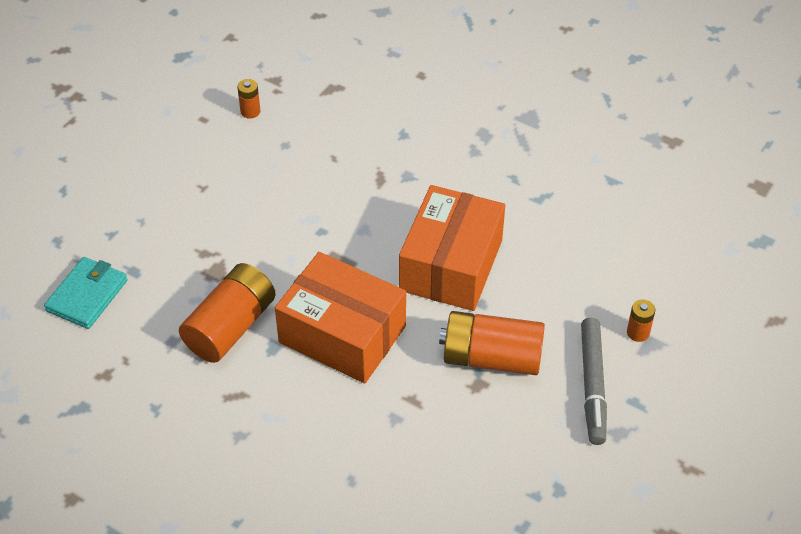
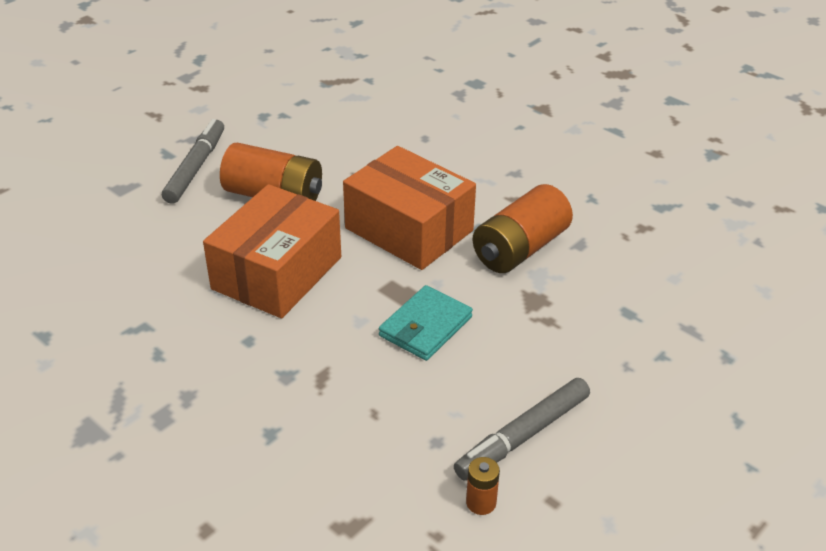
camera: 170 degrees left, 10 degrees down
turquoise wallet [44,257,128,329] -> turquoise wallet moved to [379,285,473,361]
orange battery [627,299,655,342] -> none
none -> grey marker [454,378,590,481]

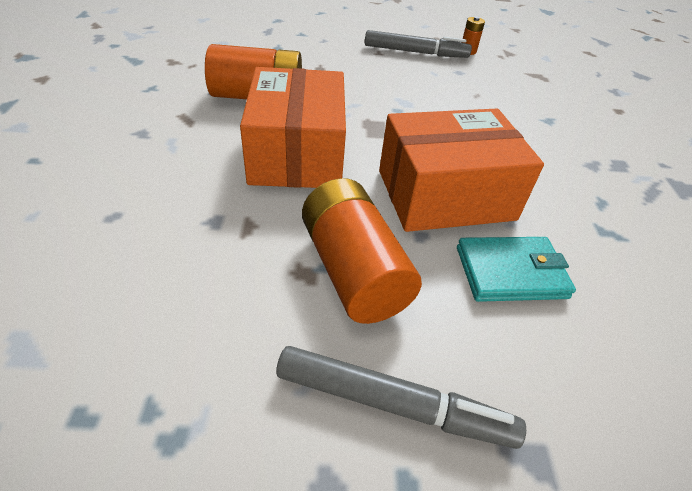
camera: 135 degrees left, 5 degrees up
grey marker [162,119,224,204] -> grey marker turned 135 degrees counterclockwise [276,346,526,449]
turquoise wallet [379,285,473,361] -> turquoise wallet moved to [457,237,576,302]

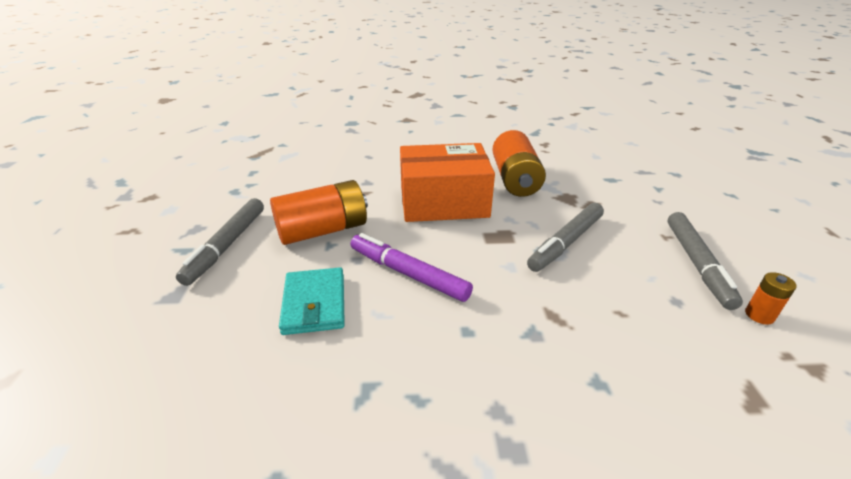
camera: 90 degrees right, 10 degrees down
orange box [379,109,544,232] -> purple marker [351,233,473,302]
none -> grey marker [527,203,604,272]

